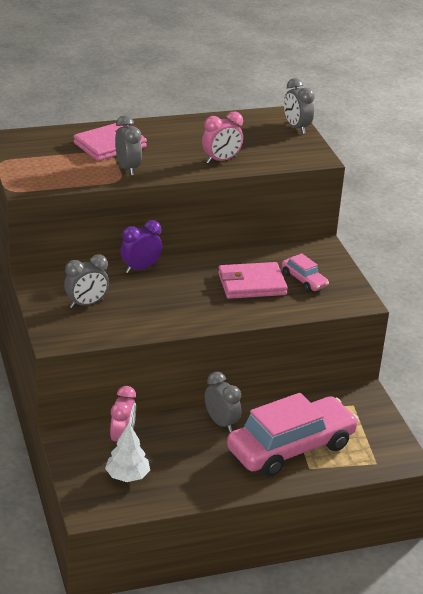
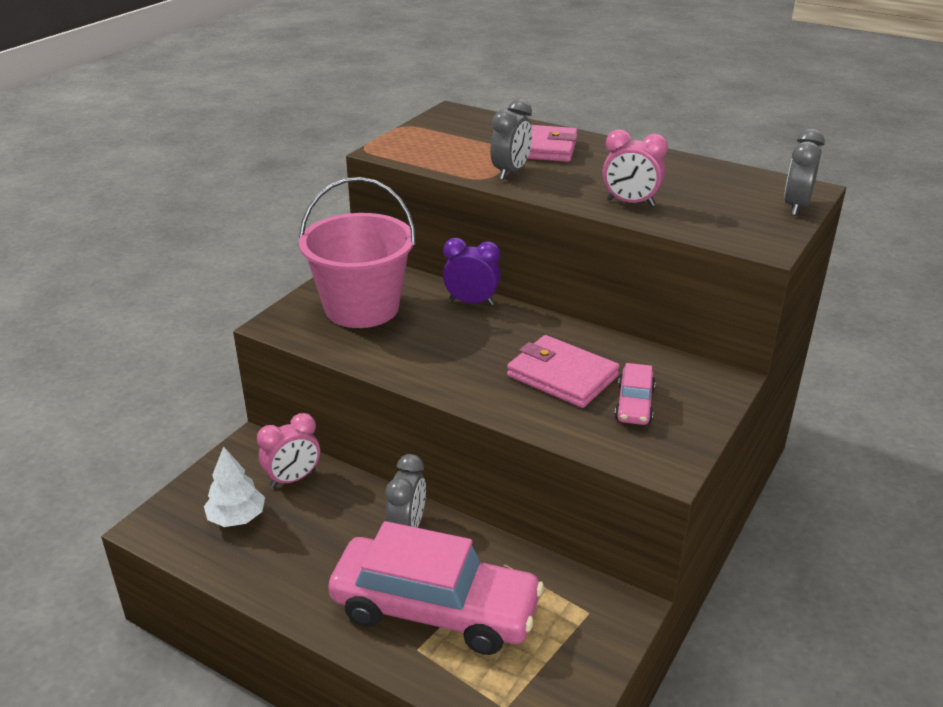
camera: 50 degrees right, 0 degrees up
grey clock [64,254,109,308] -> pink bucket [299,177,416,328]

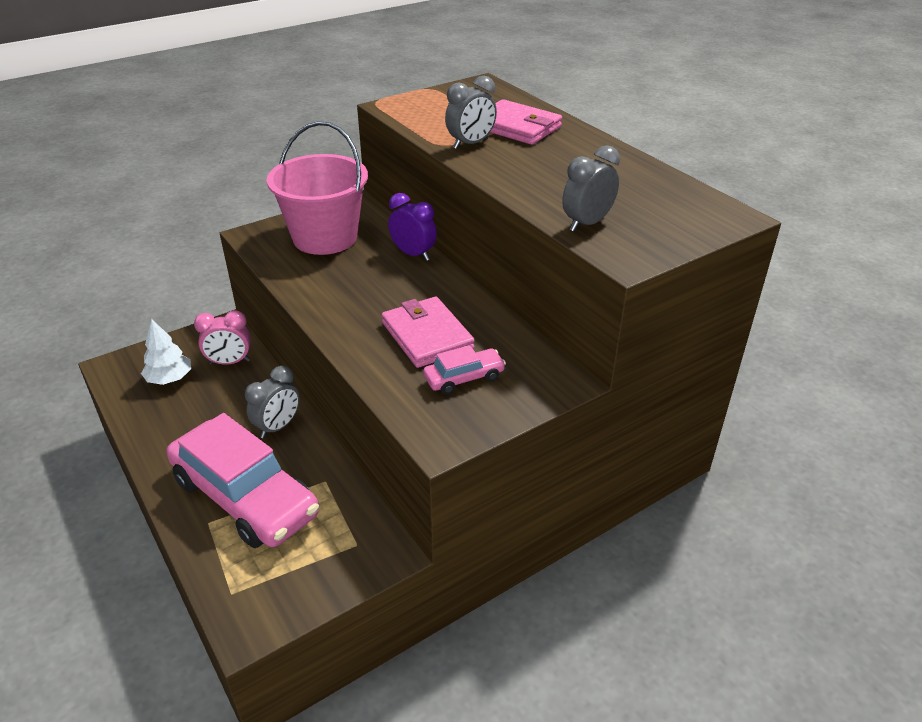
camera: 25 degrees right, 5 degrees up
pink clock [603,129,668,206] -> none
pink car [615,363,656,425] -> pink car turned 150 degrees counterclockwise [423,345,506,394]
grey clock [784,129,825,216] -> grey clock moved to [562,145,620,232]

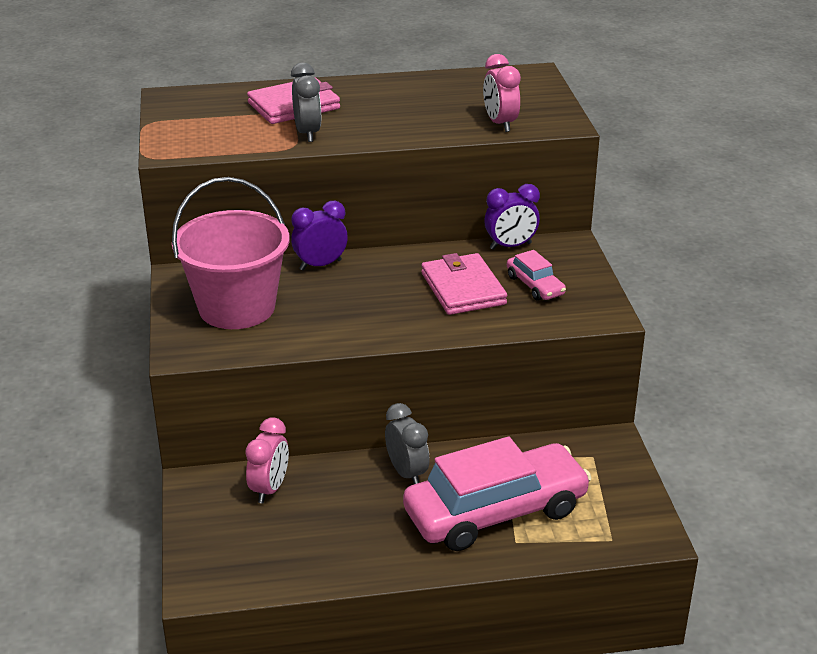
camera: 65 degrees left, 5 degrees down
white tree [141,319,191,385] -> none
pink wallet [382,297,475,368] -> pink wallet turned 75 degrees clockwise [422,253,507,315]
pink car [423,345,506,394] -> pink car turned 150 degrees clockwise [507,250,566,301]
grey clock [562,145,620,232] -> pink clock [483,54,521,132]
none -> purple clock [484,184,540,250]

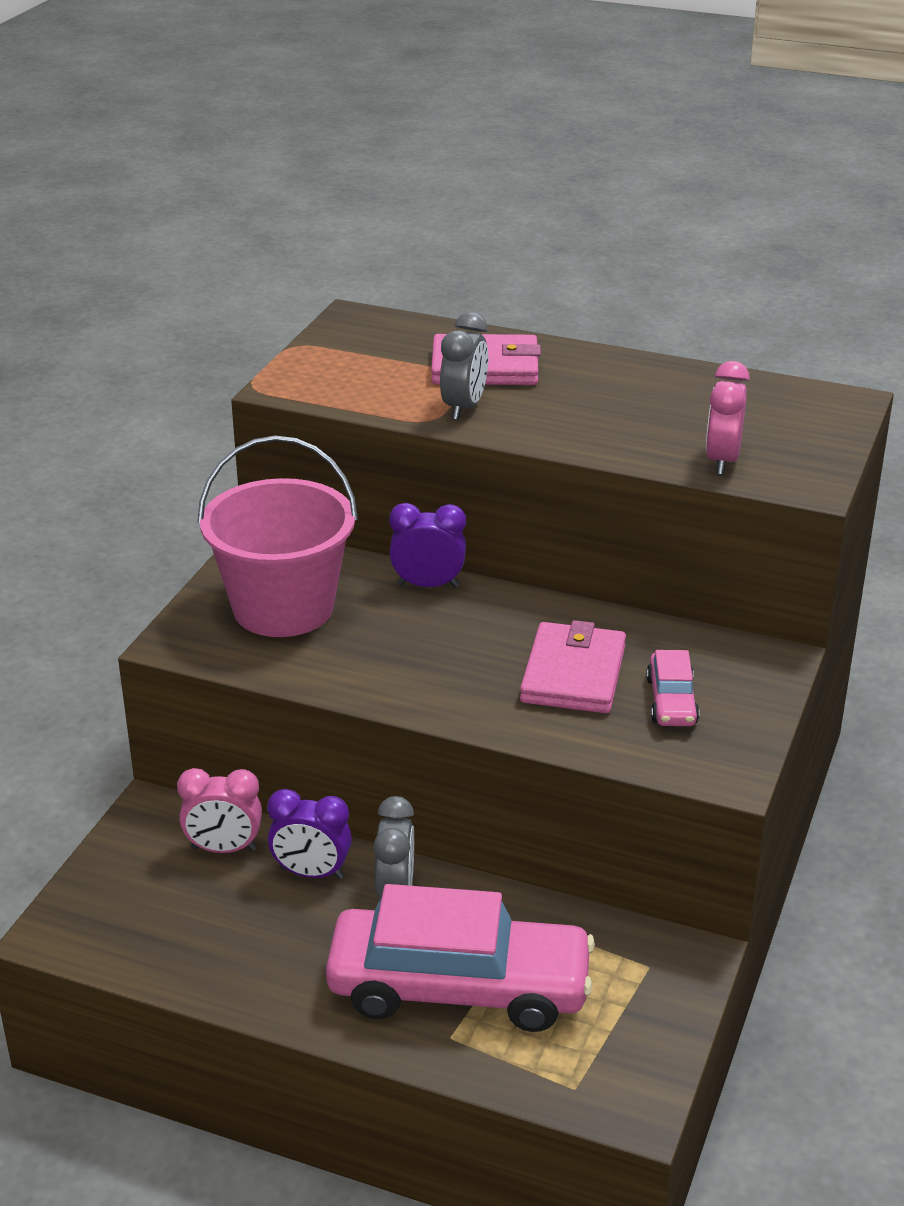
camera: 30 degrees right, 0 degrees up
pink clock [245,418,289,504] -> pink clock turned 45 degrees clockwise [177,768,262,853]
purple clock [484,184,540,250] -> purple clock moved to [267,789,352,879]

